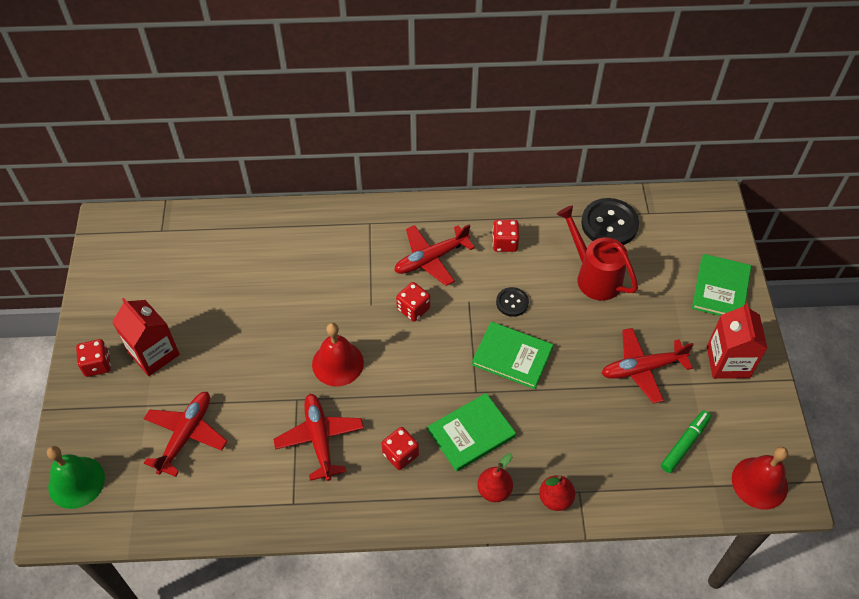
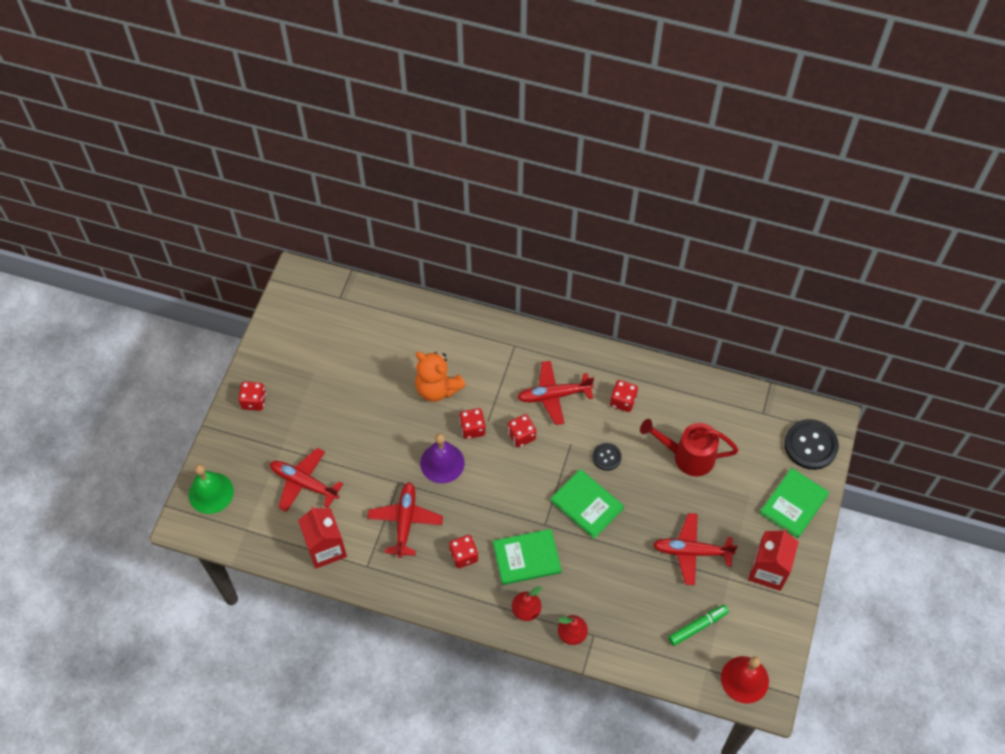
camera: 20 degrees right, 5 degrees up
red carton [112,298,180,376] -> red carton moved to [298,506,347,569]
red plane [144,392,227,477] -> red plane turned 105 degrees counterclockwise [270,448,343,512]
red bell [312,323,364,386] -> purple bell [420,433,465,483]
red watering can [557,205,638,301] -> red watering can turned 60 degrees counterclockwise [640,419,739,476]
black button [581,198,639,245] -> black button moved to [784,419,839,470]
none -> orange teddy bear [415,352,466,402]
none -> red dice [459,408,486,439]

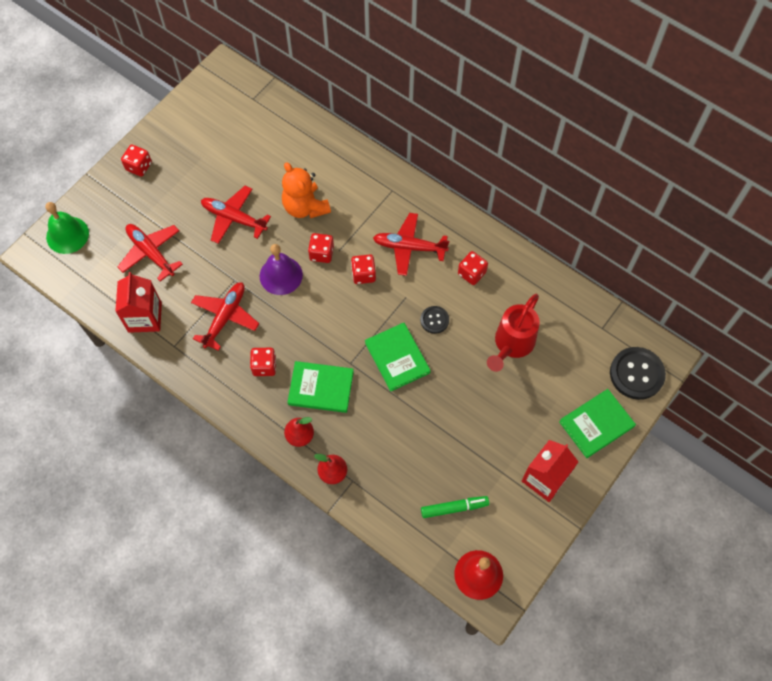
camera: 20 degrees right, 5 degrees up
red watering can [640,419,739,476] -> red watering can turned 90 degrees counterclockwise [487,294,540,372]
red plane [653,513,738,585] -> red plane moved to [201,186,271,244]

